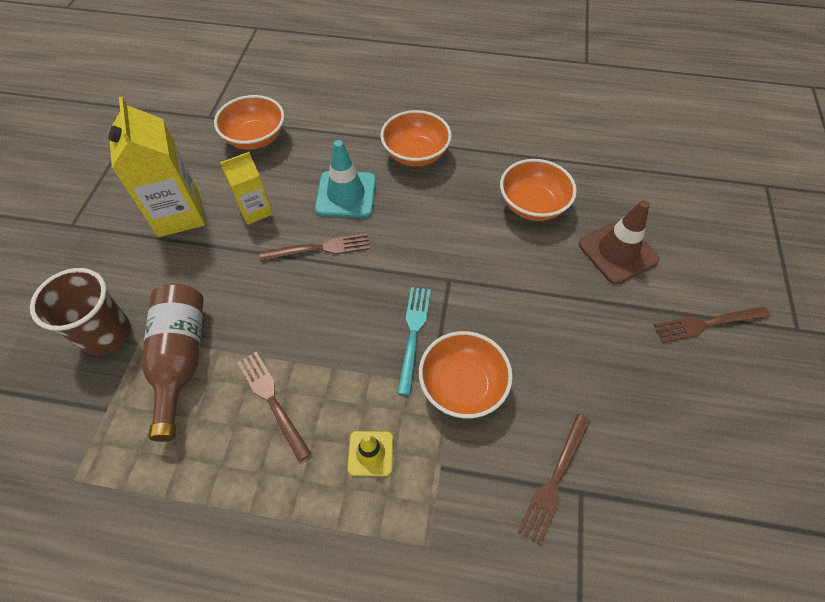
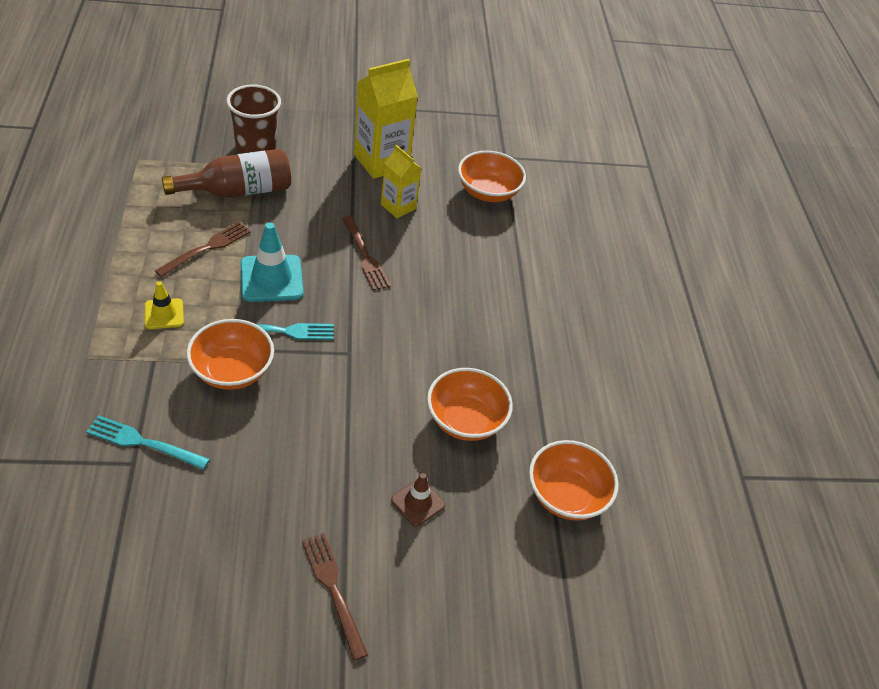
camera: 70 degrees right, 10 degrees down
turquoise traffic cone [315,140,376,218] -> turquoise traffic cone moved to [240,222,303,302]
orange bowl [380,110,452,167] -> orange bowl moved to [529,440,619,520]
brown fork [518,414,590,545] -> turquoise fork [86,415,210,470]
brown traffic cone [579,200,659,284] -> brown traffic cone [391,473,445,527], size x0.59

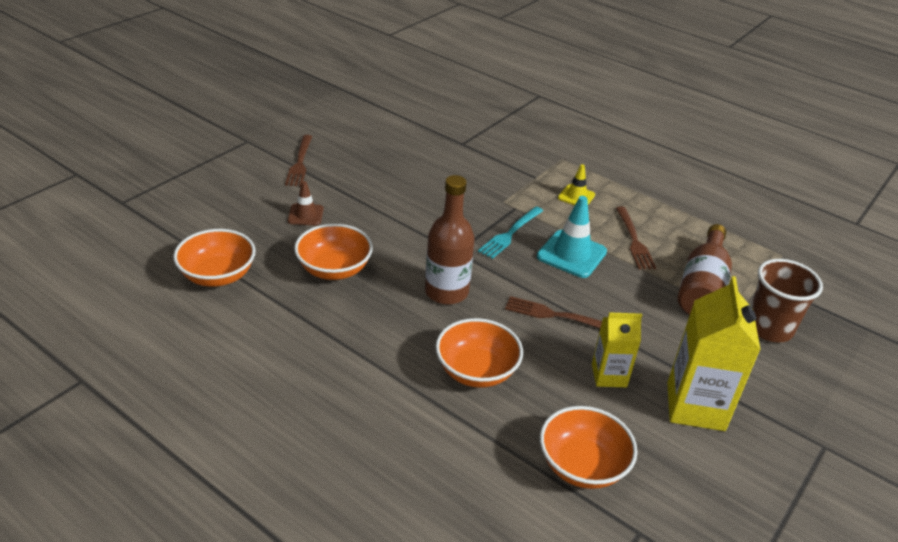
camera: 135 degrees right, 10 degrees down
turquoise fork [86,415,210,470] -> none
orange bowl [186,319,274,390] -> orange bowl moved to [436,318,523,388]
brown fork [302,533,368,661] -> brown fork turned 75 degrees clockwise [285,135,312,187]
none -> brown bottle [425,175,474,305]

